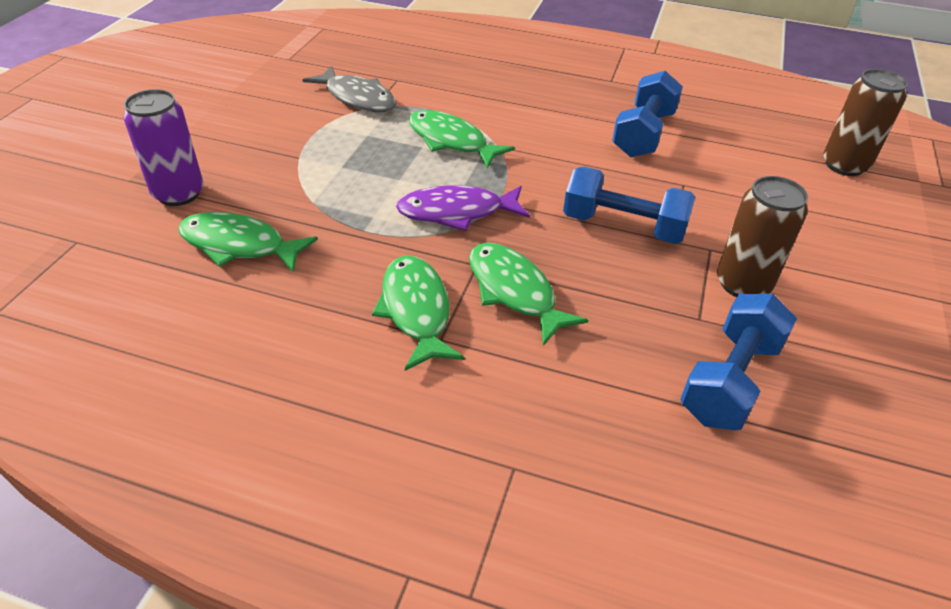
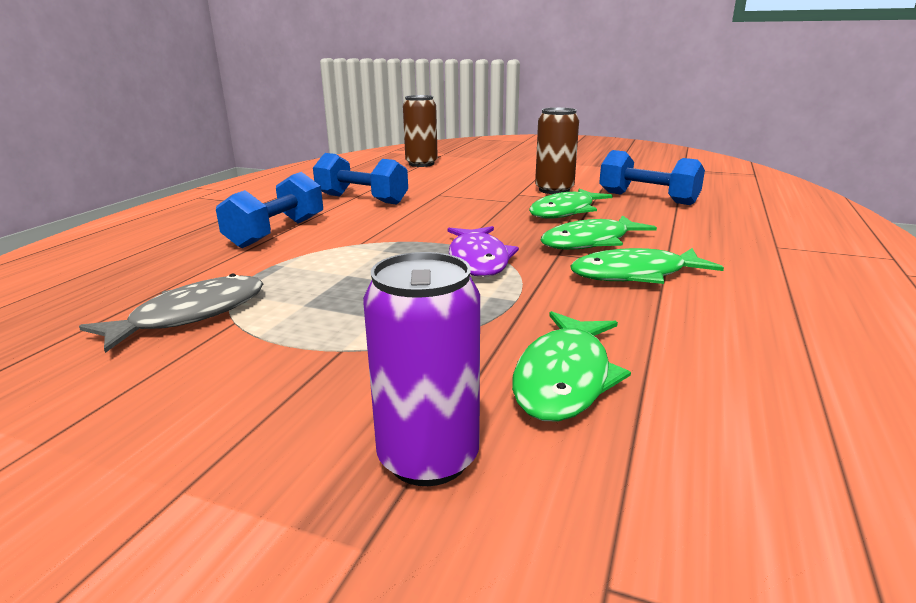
camera: 85 degrees left, 20 degrees down
green fish [409,110,515,169] -> green fish moved to [529,188,613,219]
blue dumbbell [563,166,695,244] -> blue dumbbell moved to [216,172,323,248]

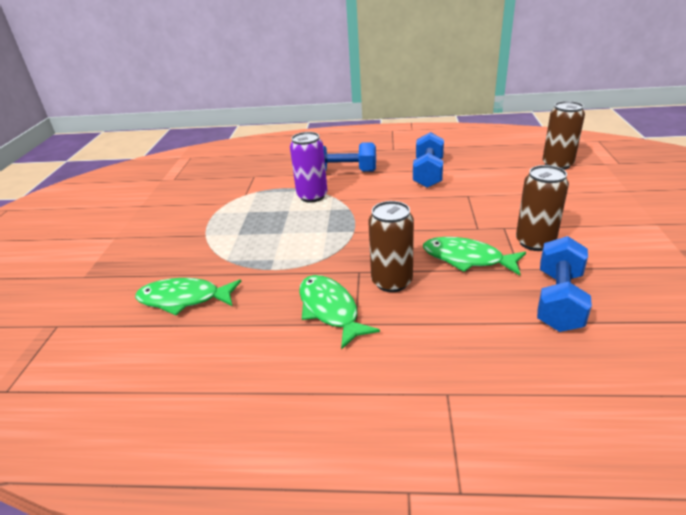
camera: 75 degrees right, 10 degrees up
grey fish [79,274,263,353] -> none
purple can [363,252,480,486] -> purple can moved to [290,132,327,203]
purple fish [447,226,519,277] -> none
green fish [541,215,657,250] -> brown can [368,201,414,292]

